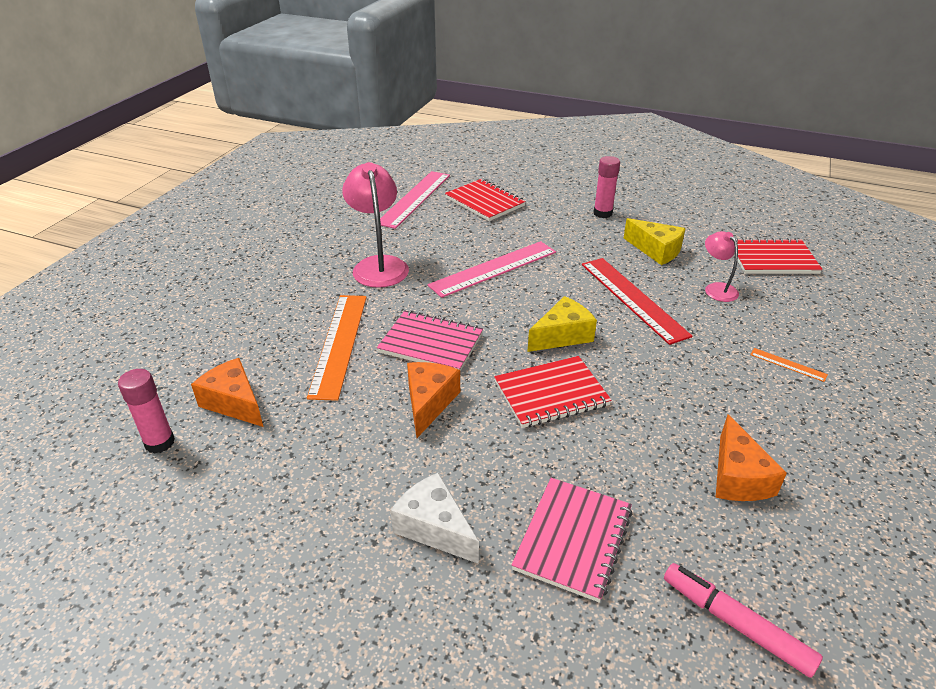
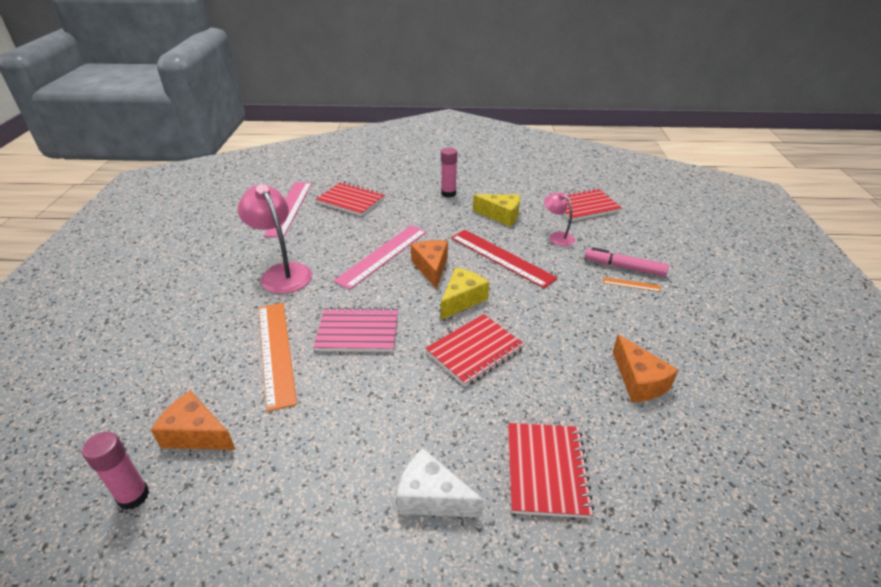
camera: 20 degrees left, 0 degrees up
orange cheese [407,362,460,438] -> orange cheese moved to [411,240,448,289]
pink notebook [511,478,633,602] -> red notebook [508,423,594,518]
pink marker [664,563,823,678] -> pink marker moved to [585,247,669,276]

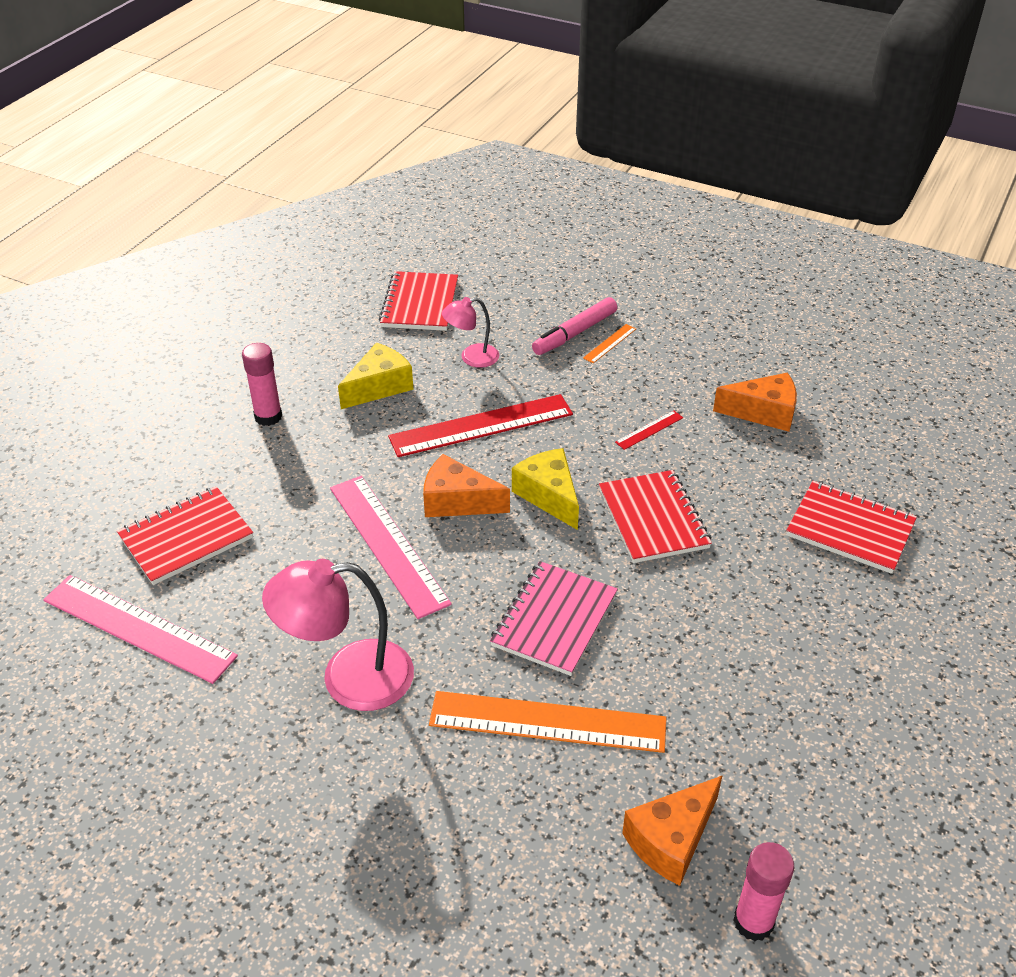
camera: 65 degrees left, 5 degrees up
white cheese [396,448,484,518] -> none
none -> red ruler [615,410,683,450]

